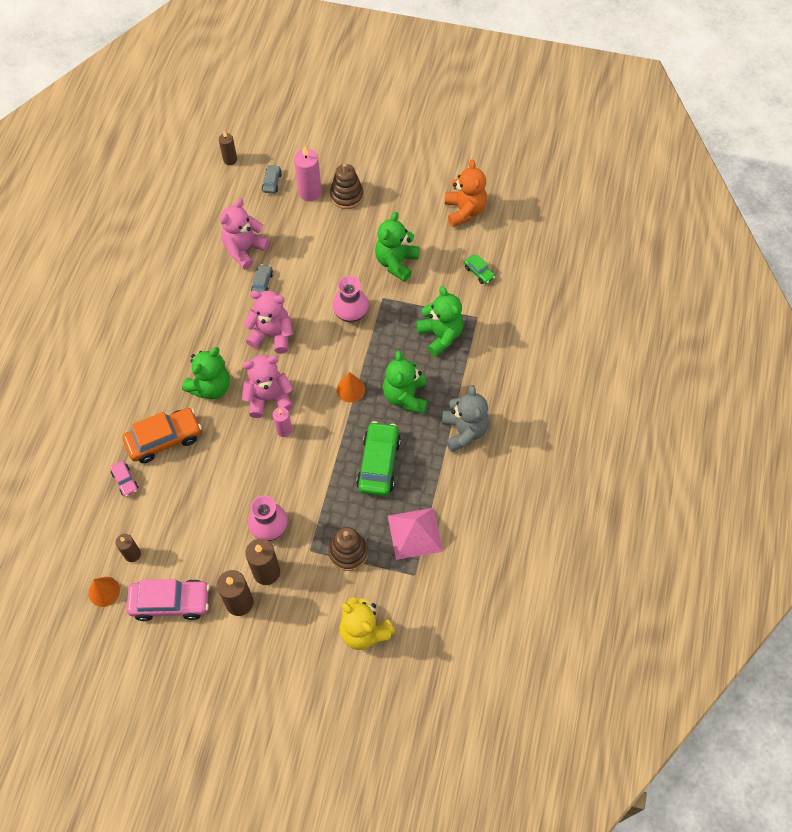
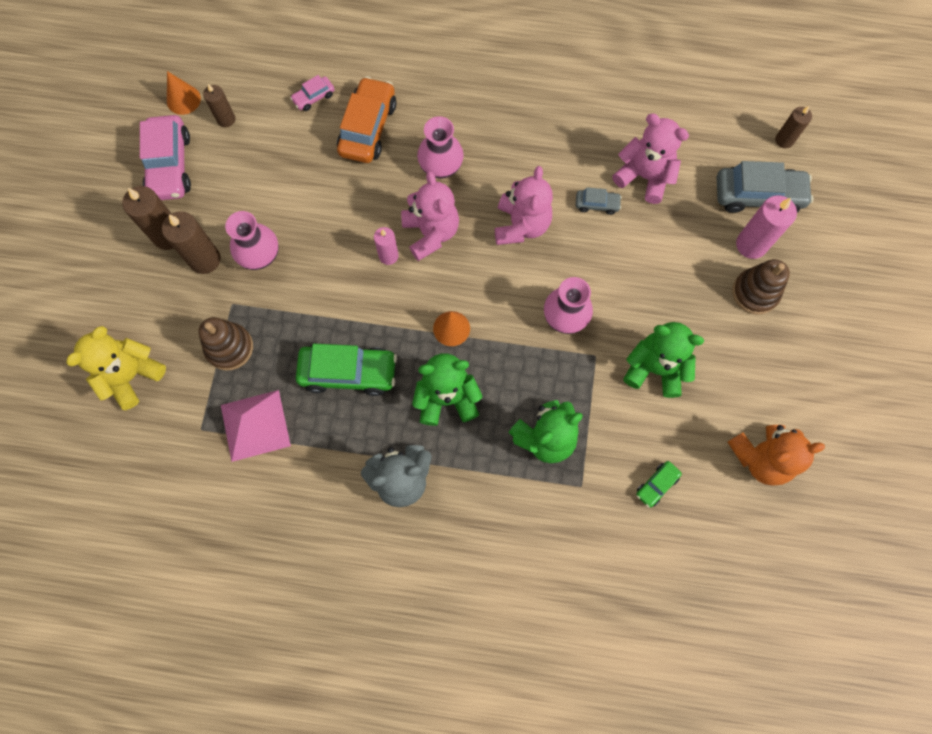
camera: 85 degrees right, 10 degrees up
orange car [123,408,202,463] -> orange car turned 135 degrees counterclockwise [337,77,396,163]
green teddy bear [182,347,230,399] -> pink vase [417,116,464,179]
grey car [262,164,282,194] -> grey car [717,161,813,213], size x2.04

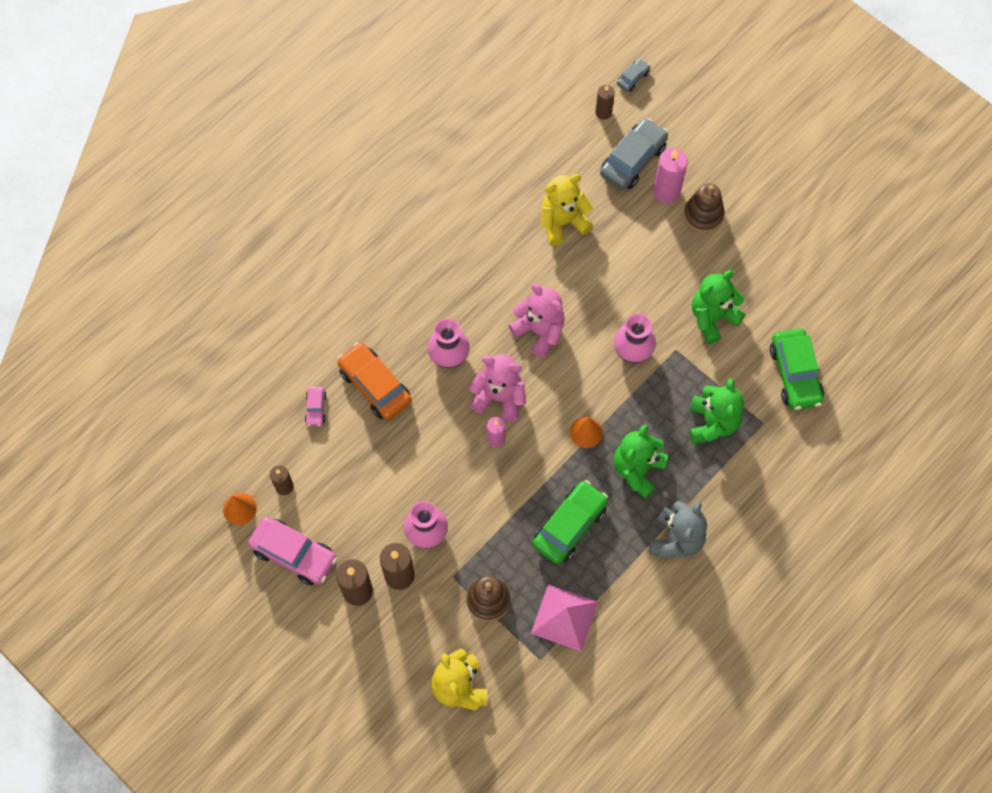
camera: 55 degrees left, 5 degrees down
grey car [576,187,622,215] -> grey car moved to [617,59,650,92]
pink teddy bear [612,114,689,204] -> yellow teddy bear [541,174,593,246]
green car [636,461,682,508] -> green car [770,329,824,410], size x2.04
orange teddy bear [728,425,825,485] -> none

